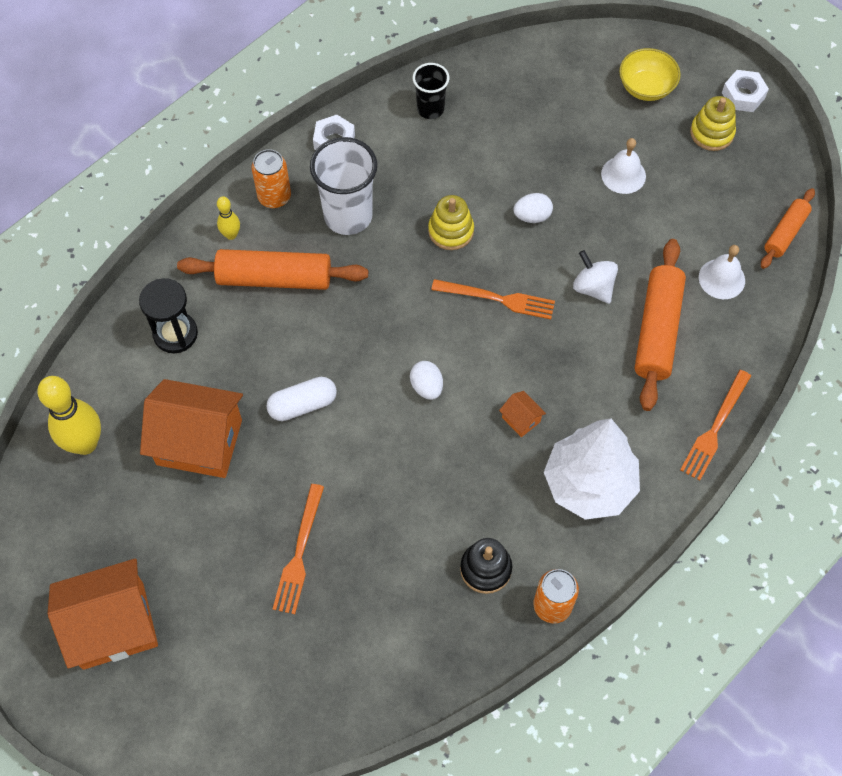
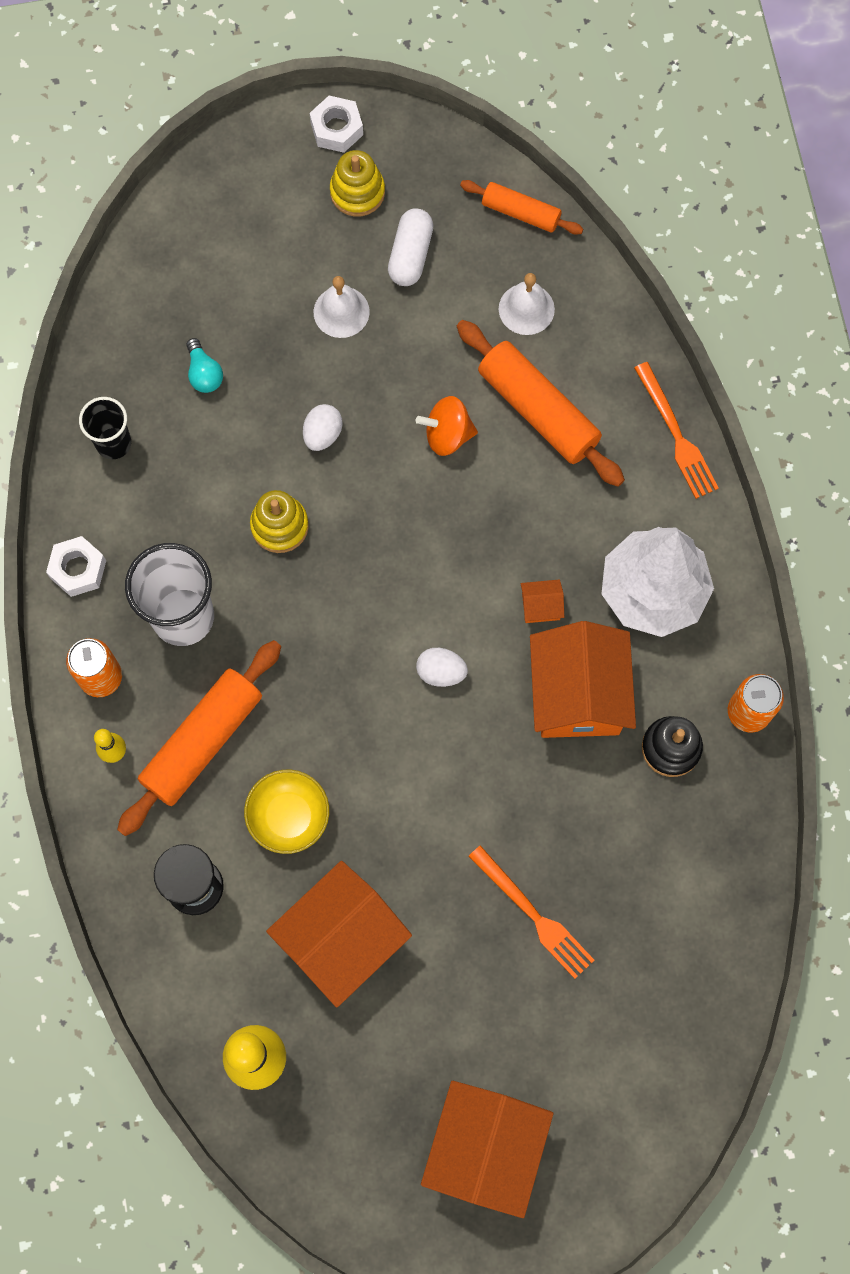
camera: 55 degrees left, 10 degrees up
white capsule [266,377,337,421] -> white capsule moved to [388,208,433,286]
orange fork [431,279,555,319] -> none
white spinning top [573,250,618,304] -> orange spinning top [416,396,478,456]
yellow bowl [619,48,681,101] -> yellow bowl moved to [244,769,329,854]
orange rolling pin [761,188,815,269] -> orange rolling pin turned 45 degrees counterclockwise [460,180,583,235]
none -> turquoise light bulb [186,338,223,393]
none -> orange house [530,621,636,738]

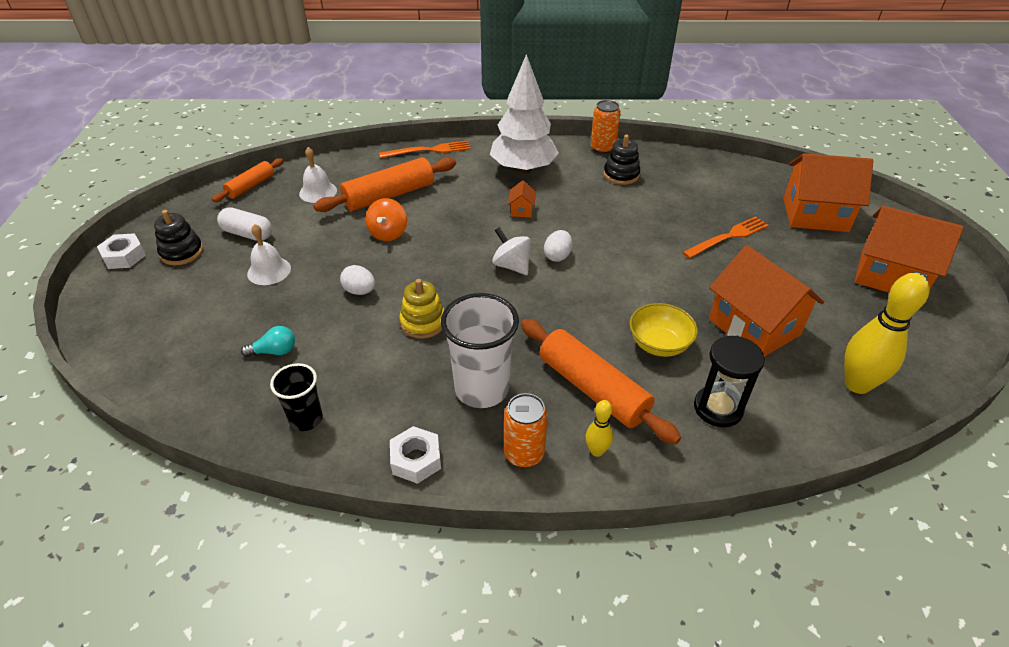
camera: 80 degrees left, 30 degrees down
yellow stacking toy [330,150,385,217] -> black stacking toy [154,210,203,265]
orange house [530,621,636,738] -> orange house moved to [783,153,873,232]
none -> white spinning top [492,228,531,275]

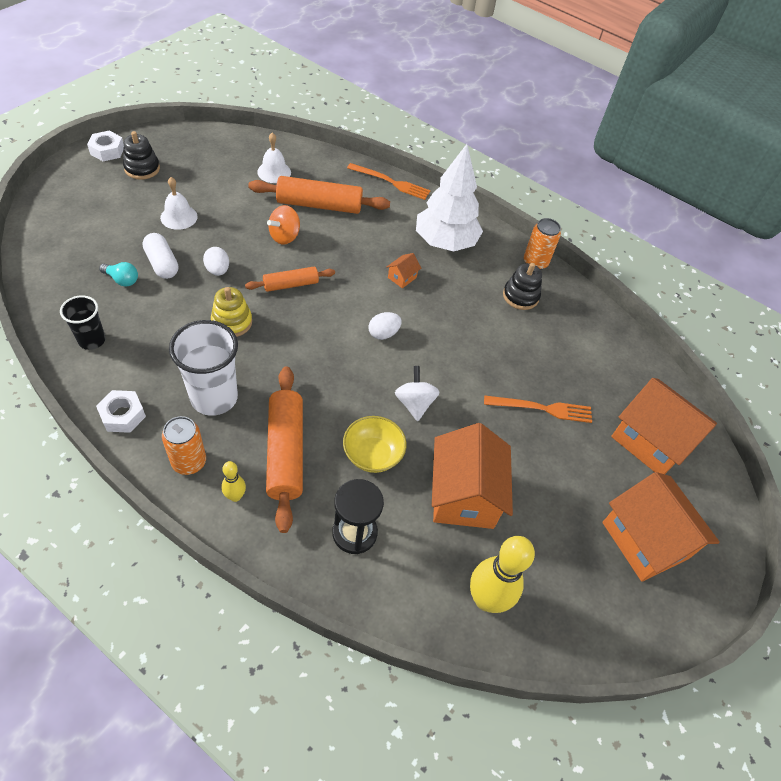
camera: 30 degrees right, 10 degrees up
orange rolling pin [212,158,283,202] -> orange rolling pin moved to [245,267,335,292]
white capsule [217,207,272,241] -> white capsule moved to [143,233,178,279]
white spinning top [492,228,531,275] -> white spinning top moved to [395,366,440,421]

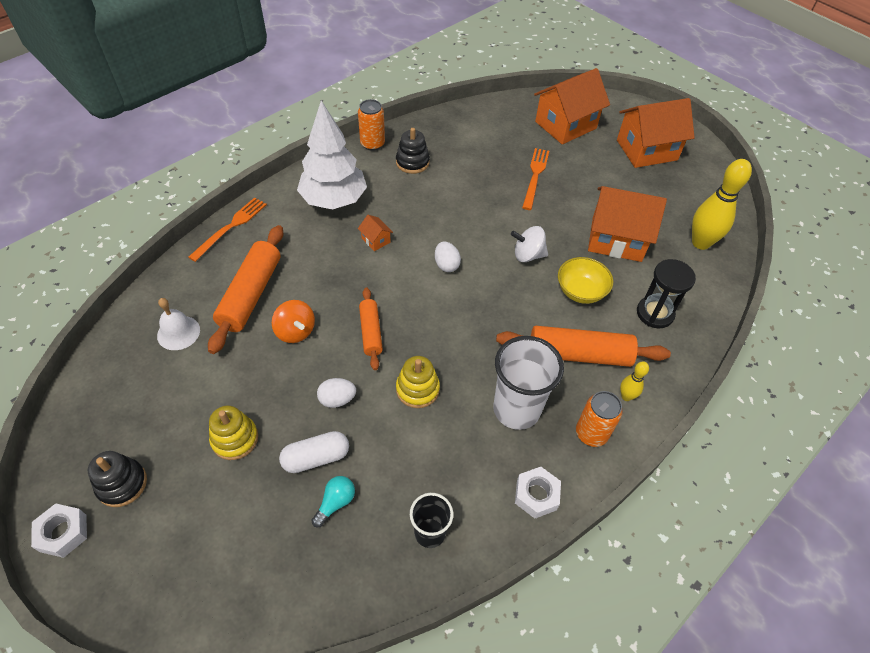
camera: 75 degrees left, 0 degrees up
white bell [160,177,198,230] -> yellow stacking toy [209,405,258,460]

